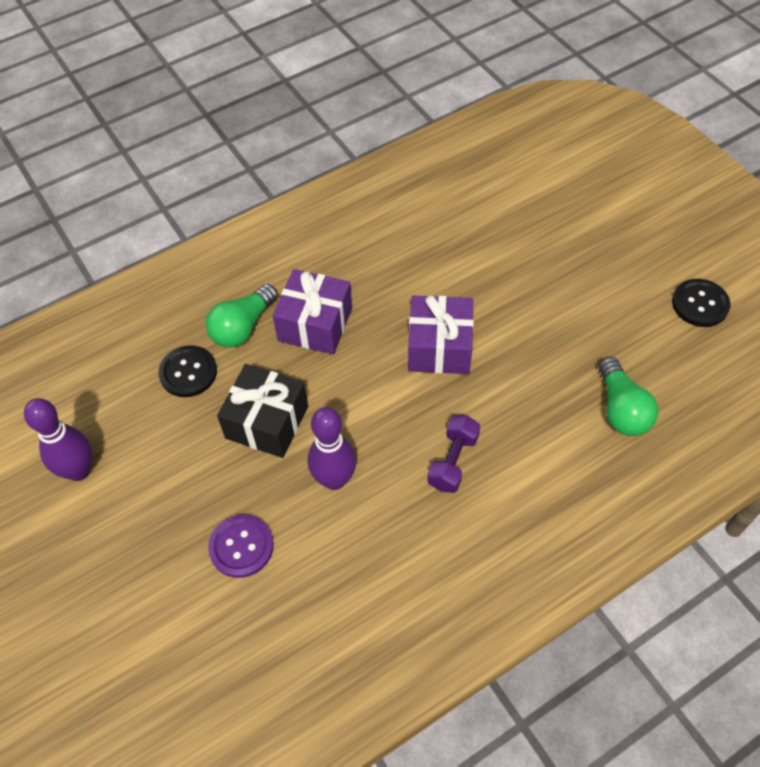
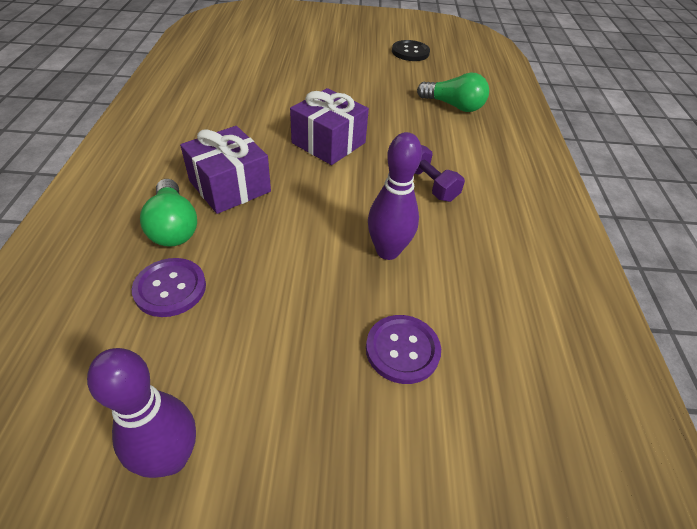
camera: 60 degrees left, 10 degrees down
black button [158,345,217,397] -> purple button [132,258,206,317]
black gift [217,364,308,458] -> none

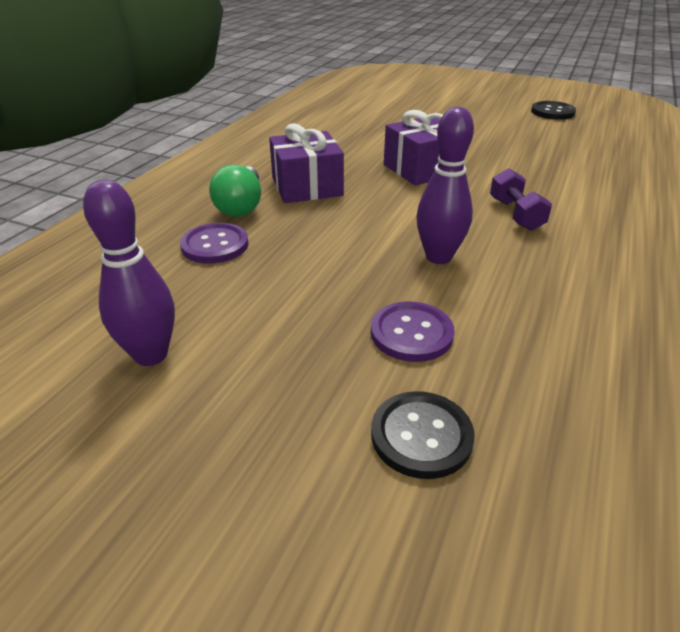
camera: 25 degrees right, 10 degrees down
green light bulb [417,72,489,112] -> none
none -> black button [371,391,475,479]

